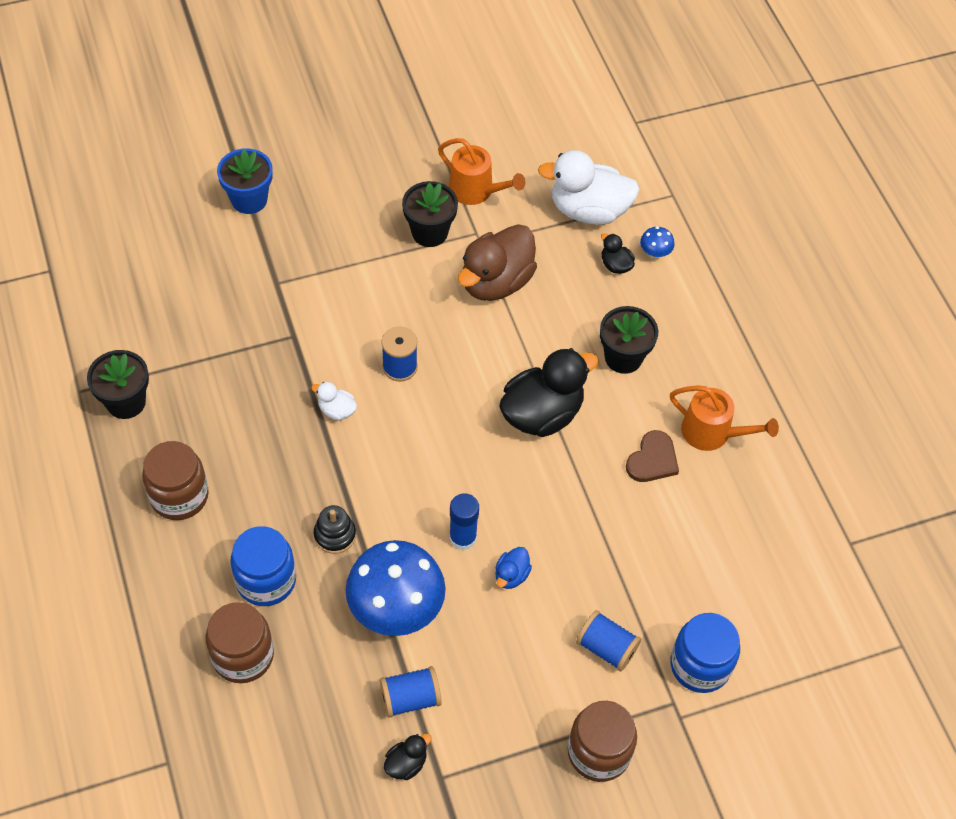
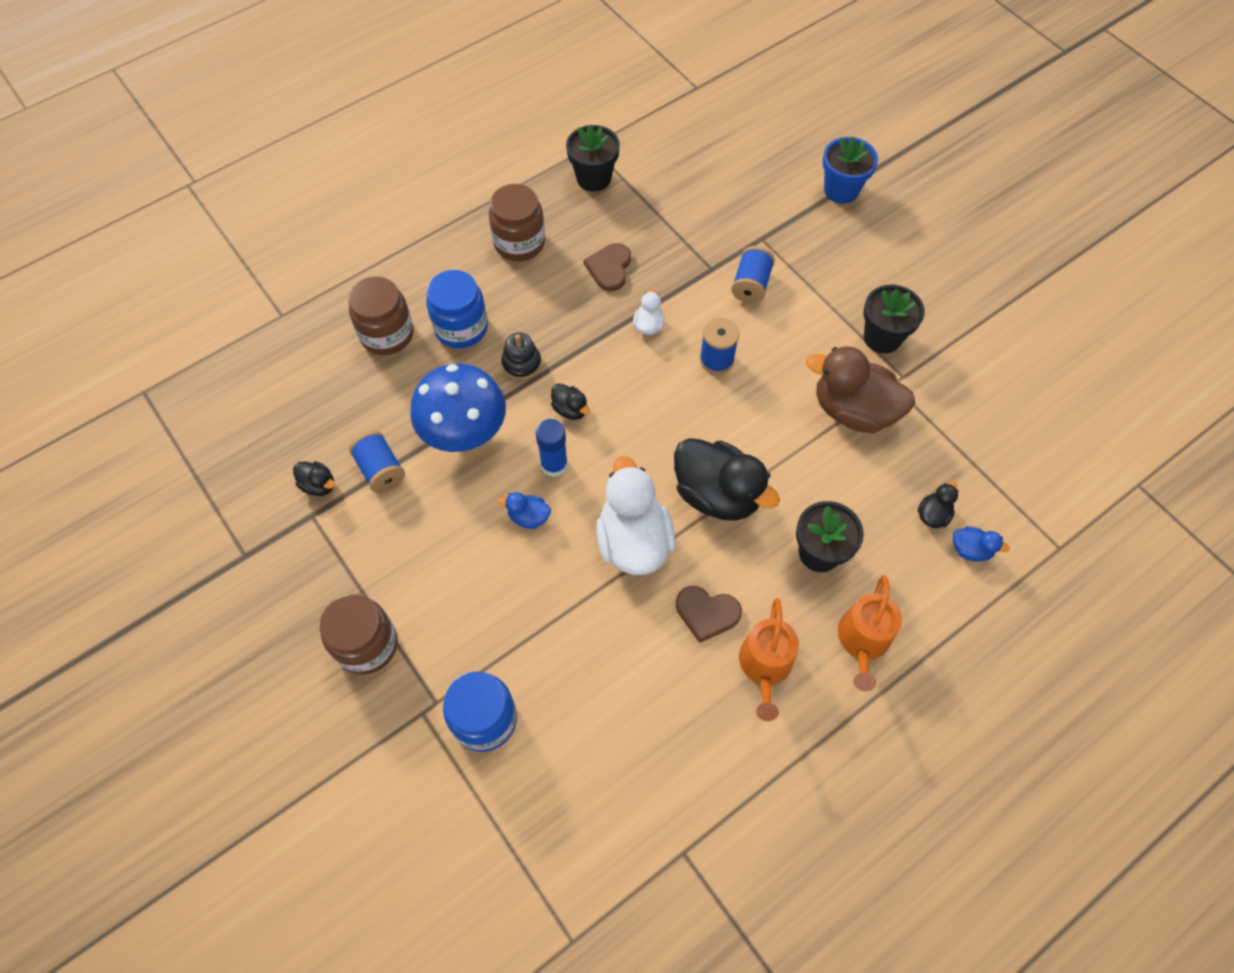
camera: 75 degrees right, 5 degrees up
orange watering can [438,138,525,205] -> orange watering can moved to [838,575,902,691]
white duck [538,150,640,225] -> white duck moved to [596,456,676,575]
blue spool [576,610,641,671] -> blue spool moved to [731,246,775,303]
blue mushroom [640,227,675,259] -> blue duck [953,526,1010,562]
none -> black duck [551,384,590,420]
none -> brown heart [584,243,631,291]

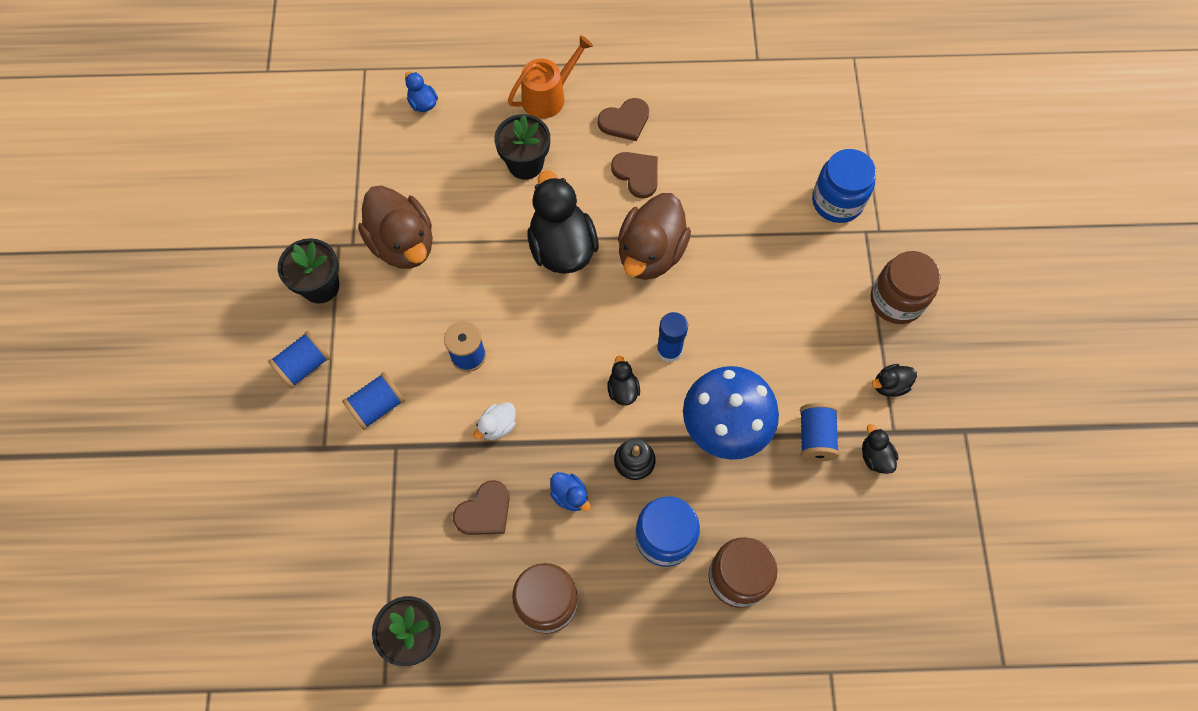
camera: 145 degrees left, 5 degrees up
blue duck [498,492,551,529] -> blue duck moved to [550,472,591,512]
white duck [596,456,676,575] -> brown duck [618,193,691,280]
orange watering can [739,598,799,721] -> brown heart [598,98,649,141]
blue flower pot [823,137,878,204] -> none
black duck [918,481,958,528] -> black duck moved to [872,364,917,397]
none -> blue spool [268,331,330,389]

